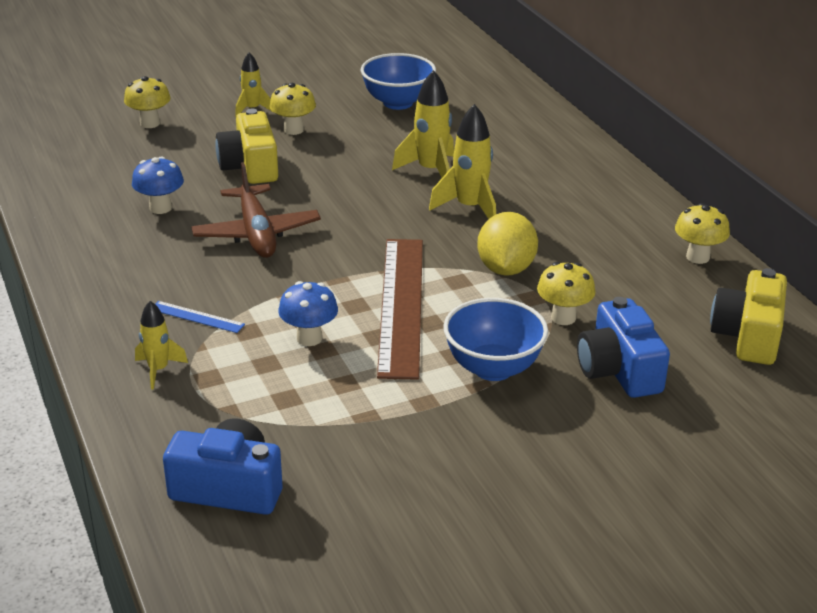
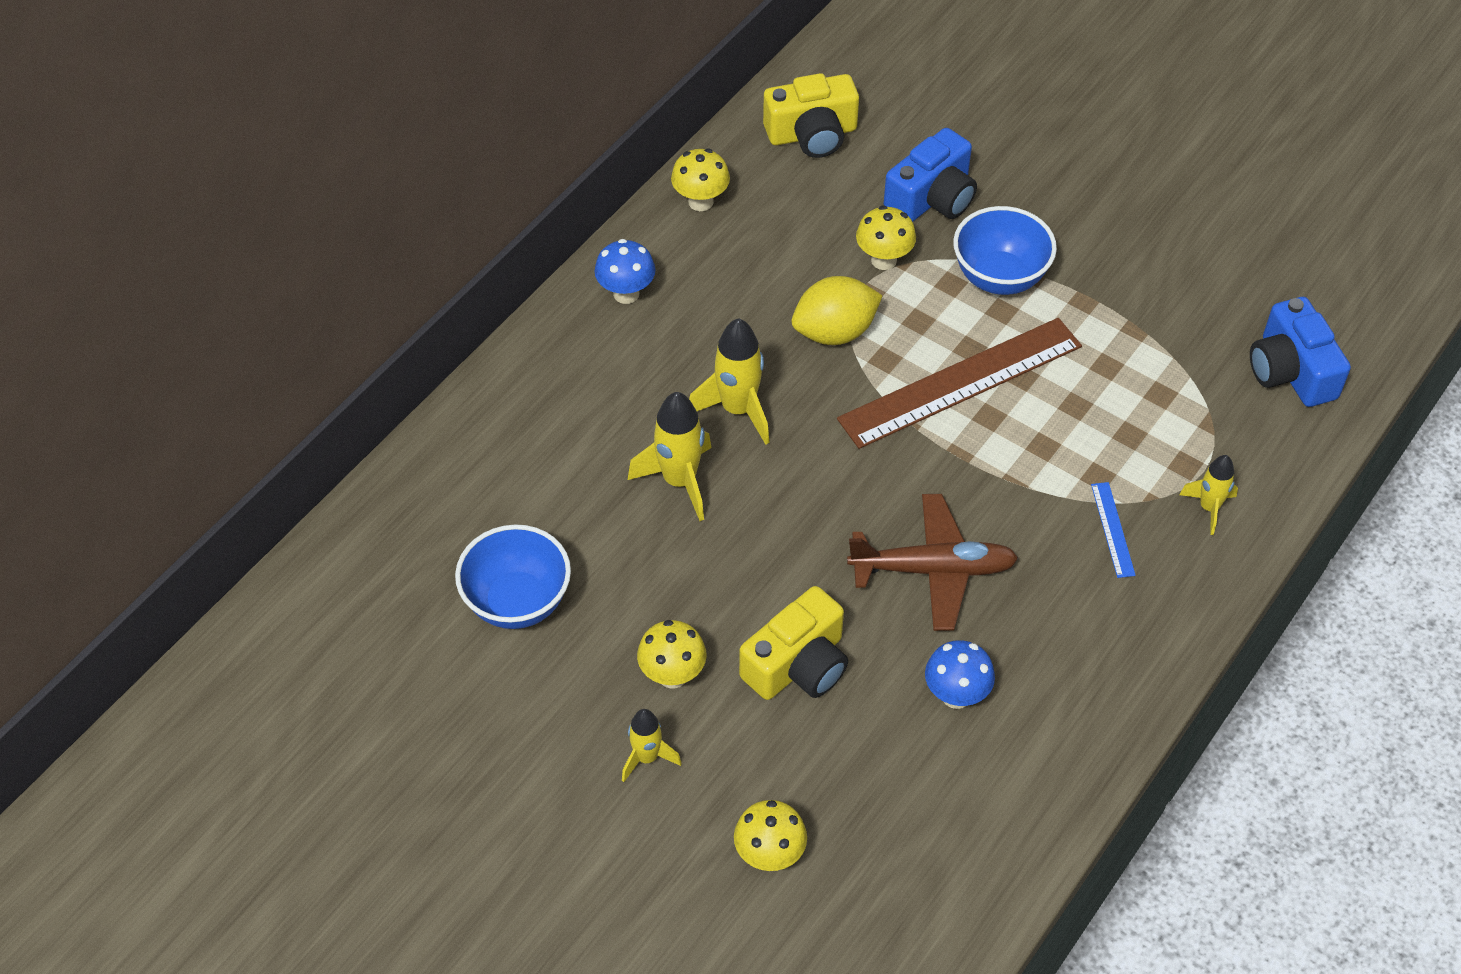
camera: 120 degrees left, 20 degrees up
brown plane [191,162,321,258] -> brown plane turned 45 degrees clockwise [847,494,1018,631]
blue mushroom [278,281,338,346] -> blue mushroom moved to [595,239,655,304]

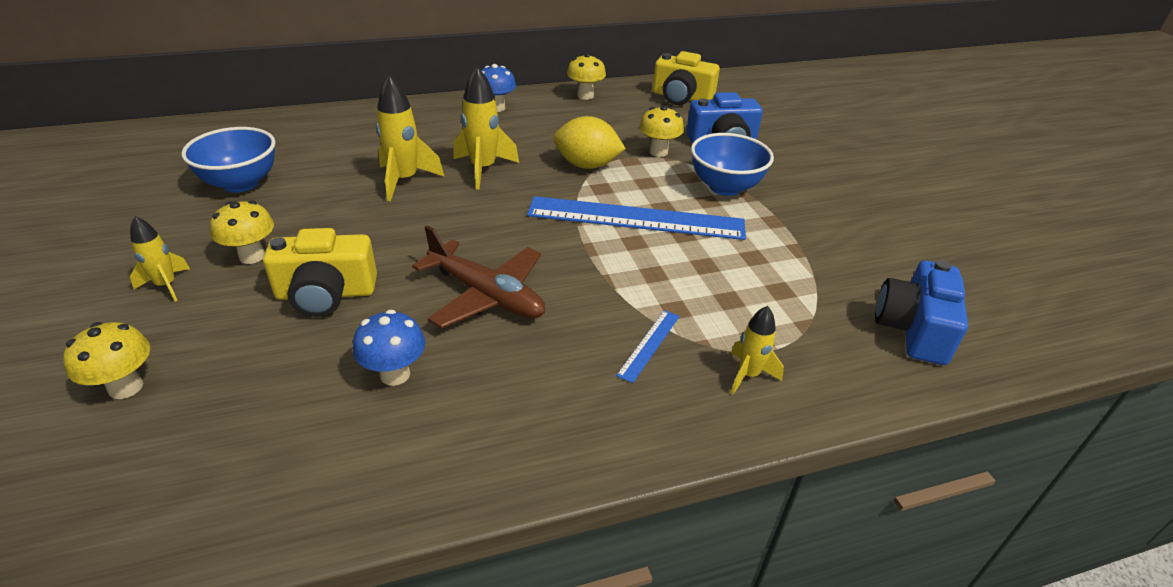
camera: 35 degrees right, 15 degrees down
brown ruler [837,318,1082,449] -> blue ruler [527,196,746,240]

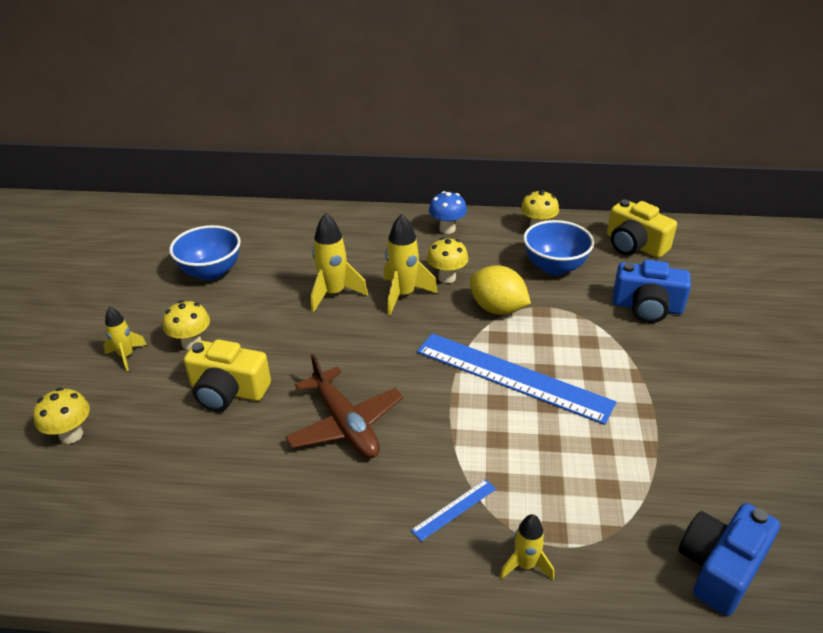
camera: 25 degrees right, 0 degrees up
blue mushroom [353,310,425,386] -> none
yellow mushroom [639,106,684,157] -> yellow mushroom moved to [427,238,468,283]
blue bowl [691,133,774,196] -> blue bowl moved to [523,220,594,275]

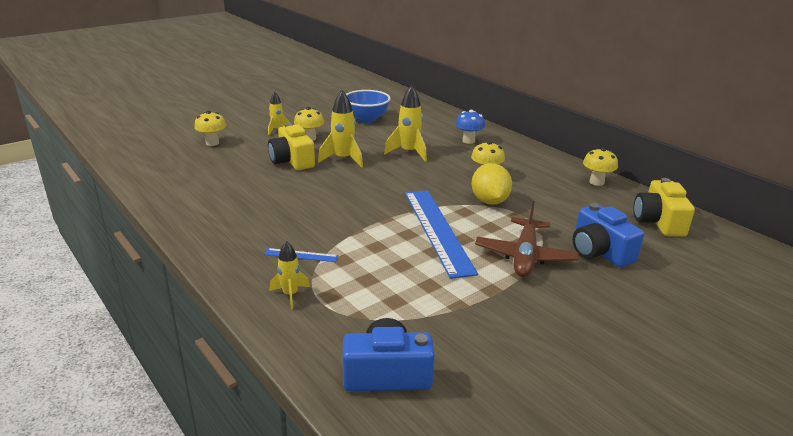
camera: 45 degrees right, 10 degrees down
brown plane [285,354,403,458] -> brown plane moved to [475,201,579,277]
yellow rocket [384,214,438,316] -> yellow rocket moved to [318,90,363,168]
blue mushroom [429,191,467,234] -> blue mushroom moved to [455,110,485,144]
blue bowl [523,220,594,275] -> none

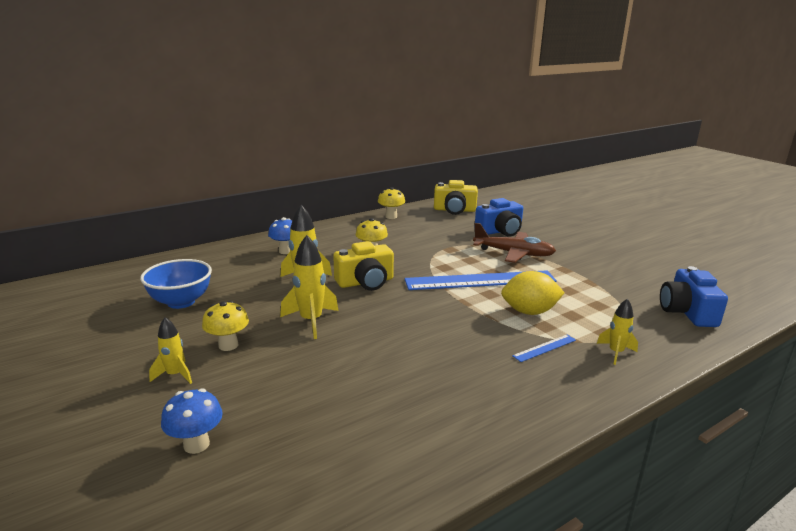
camera: 85 degrees left, 5 degrees down
yellow mushroom [194,111,226,146] -> blue mushroom [161,388,223,454]
blue ruler [264,248,338,262] -> blue ruler turned 45 degrees clockwise [512,335,576,362]
yellow camera [268,123,315,170] -> yellow camera moved to [333,241,394,291]
yellow lemon [472,163,512,205] -> yellow lemon moved to [501,271,565,315]

